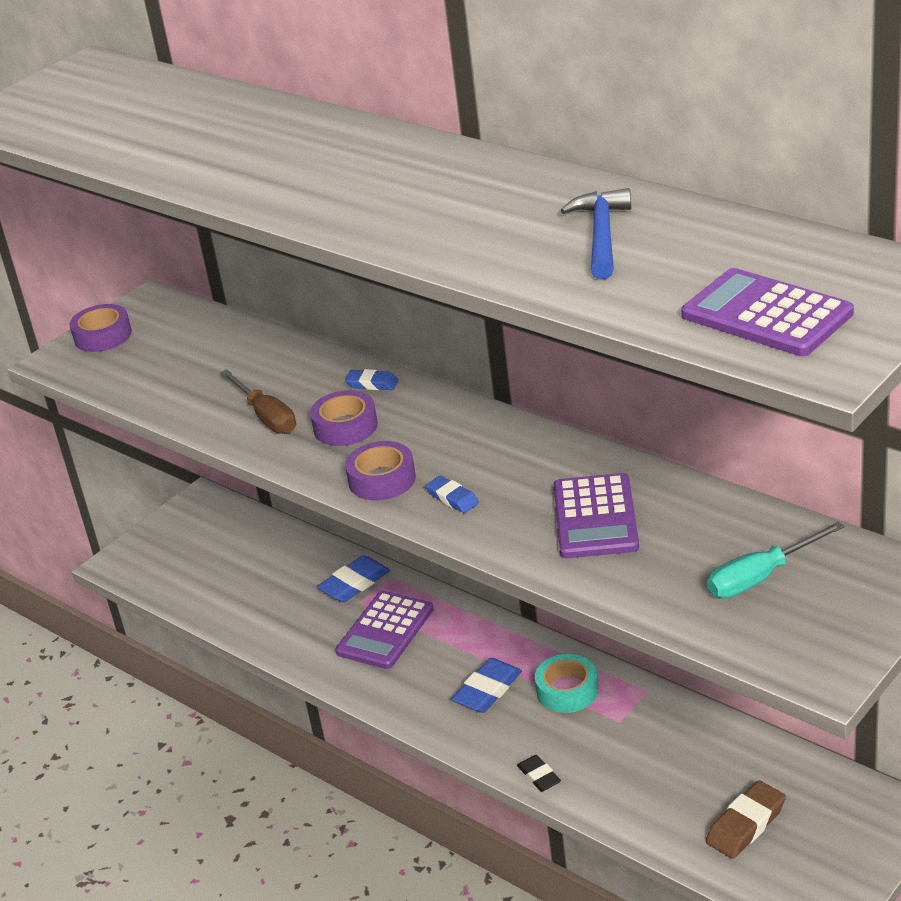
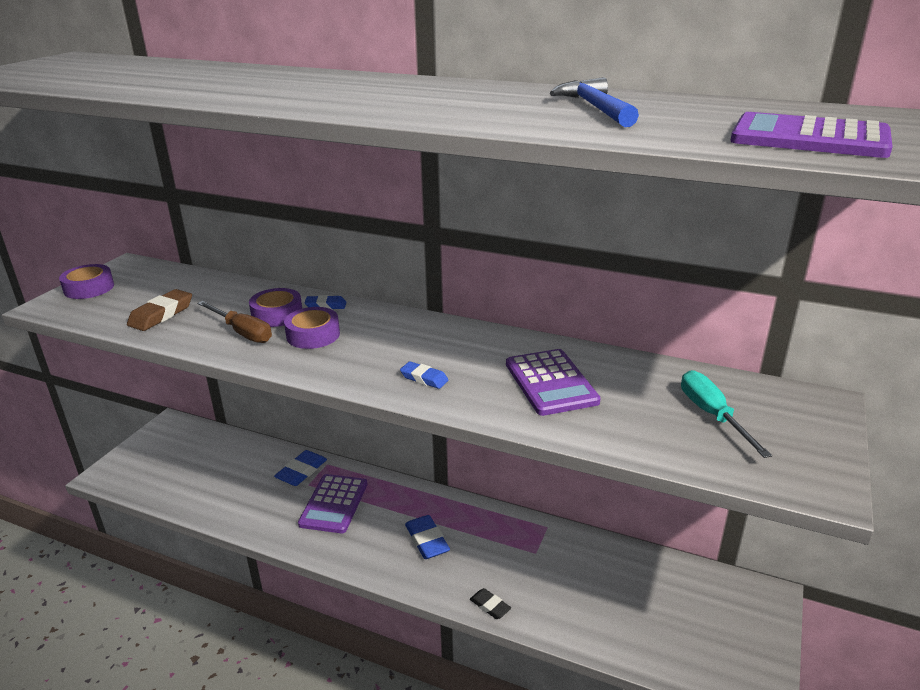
camera: 20 degrees left, 5 degrees down
purple tape [345,441,416,501] -> purple tape moved to [249,288,302,327]
blue eraser [452,658,522,713] -> blue eraser turned 45 degrees counterclockwise [405,515,450,559]
turquoise tape [535,654,598,713] -> none
brown eraser [706,781,786,859] -> brown eraser moved to [127,289,192,331]
turquoise screwdriver [707,522,845,598] -> turquoise screwdriver turned 120 degrees clockwise [681,370,772,458]

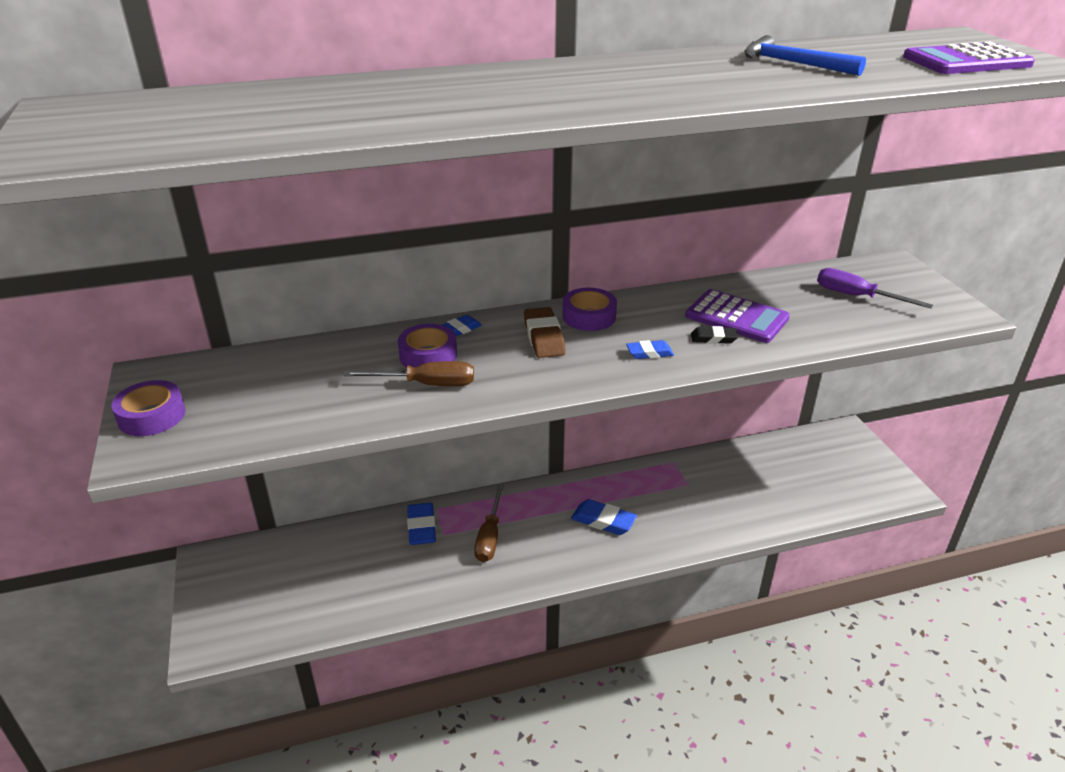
camera: 40 degrees left, 5 degrees up
brown eraser [127,289,192,331] -> brown eraser moved to [524,307,566,358]
purple tape [284,307,340,349] -> purple tape moved to [563,288,617,331]
purple calculator [298,474,367,533] -> brown screwdriver [474,485,504,562]
black eraser [470,588,511,619] -> black eraser moved to [691,326,738,344]
turquoise screwdriver [681,370,772,458] -> purple screwdriver [817,268,933,308]

